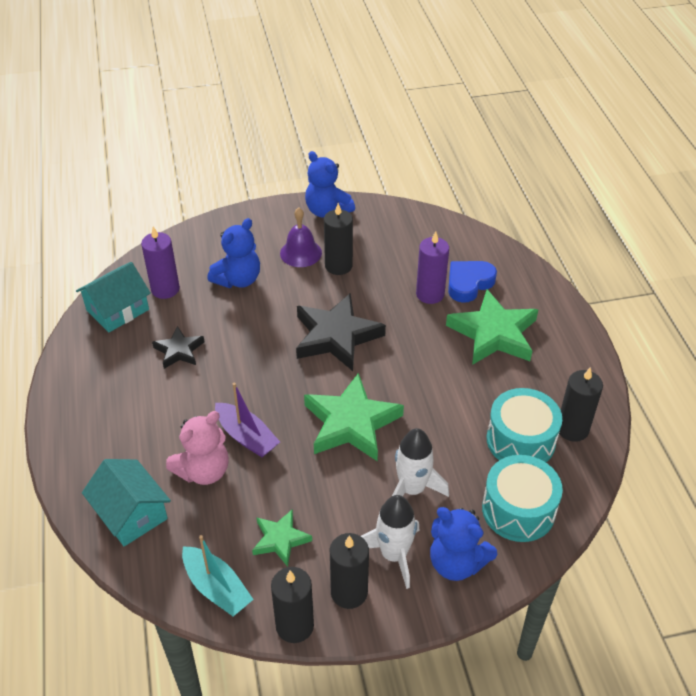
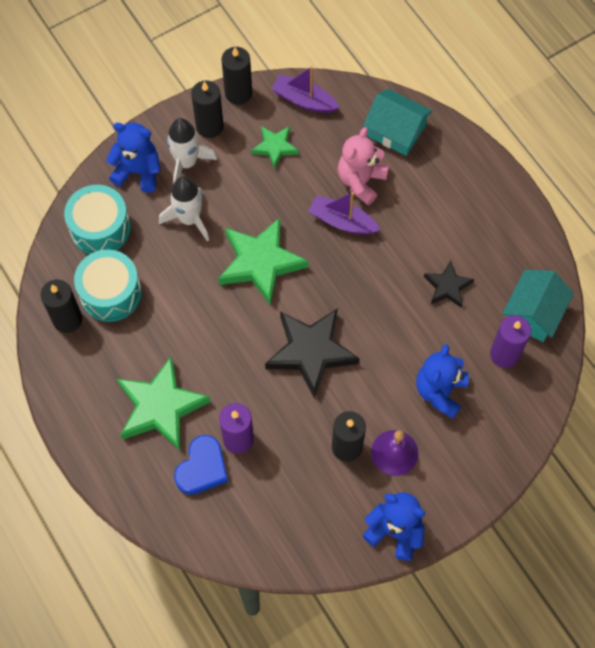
camera: 160 degrees right, 20 degrees up
turquoise boat [182,535,254,616] -> purple boat [271,66,339,113]

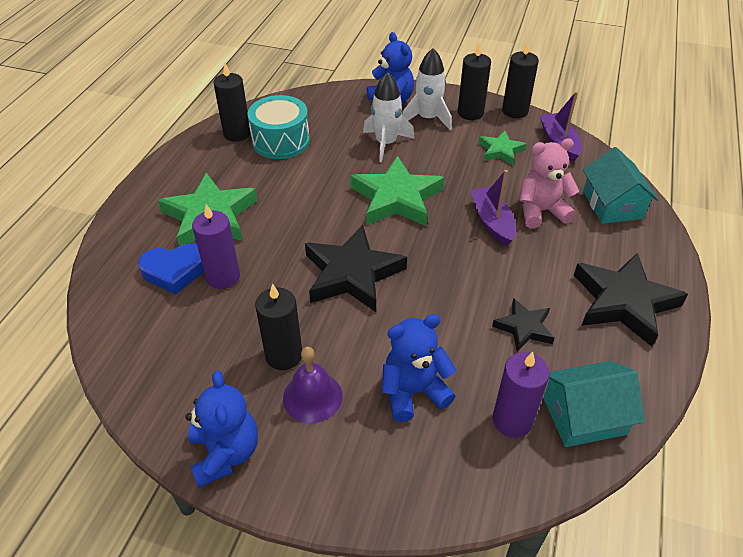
camera: 50 degrees right, 20 degrees down
turquoise drum [64,185,131,254] -> none
none -> black star [574,252,688,347]

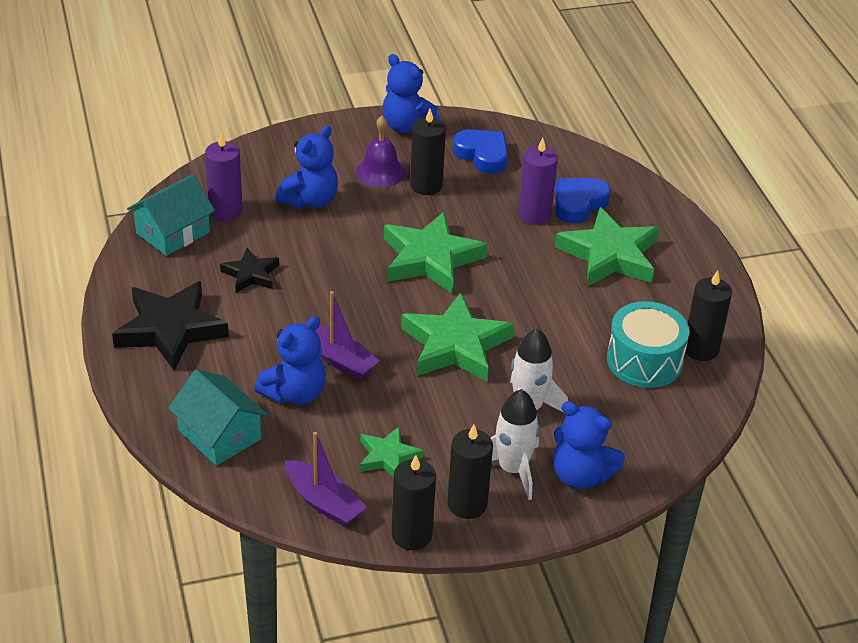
camera: 145 degrees right, 5 degrees down
black star [305,225,407,312] -> green star [384,212,487,294]
pink teddy bear [520,138,579,229] -> blue teddy bear [254,316,326,405]
none -> blue heart [453,129,508,174]

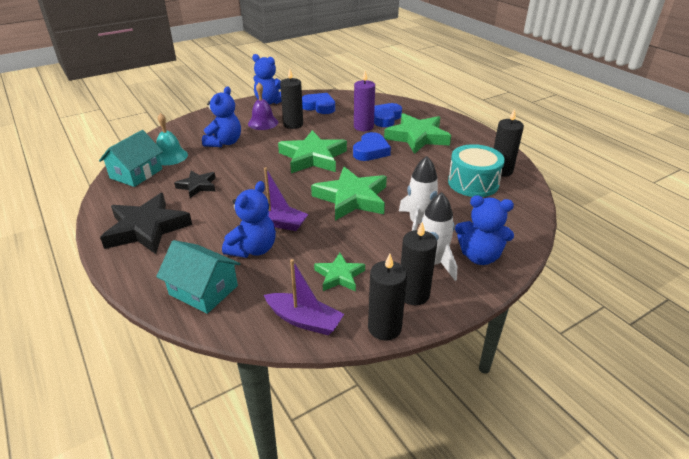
camera: 15 degrees left, 5 degrees down
purple candle [205,132,243,221] -> turquoise bell [156,113,188,165]
none -> blue heart [353,132,391,161]

